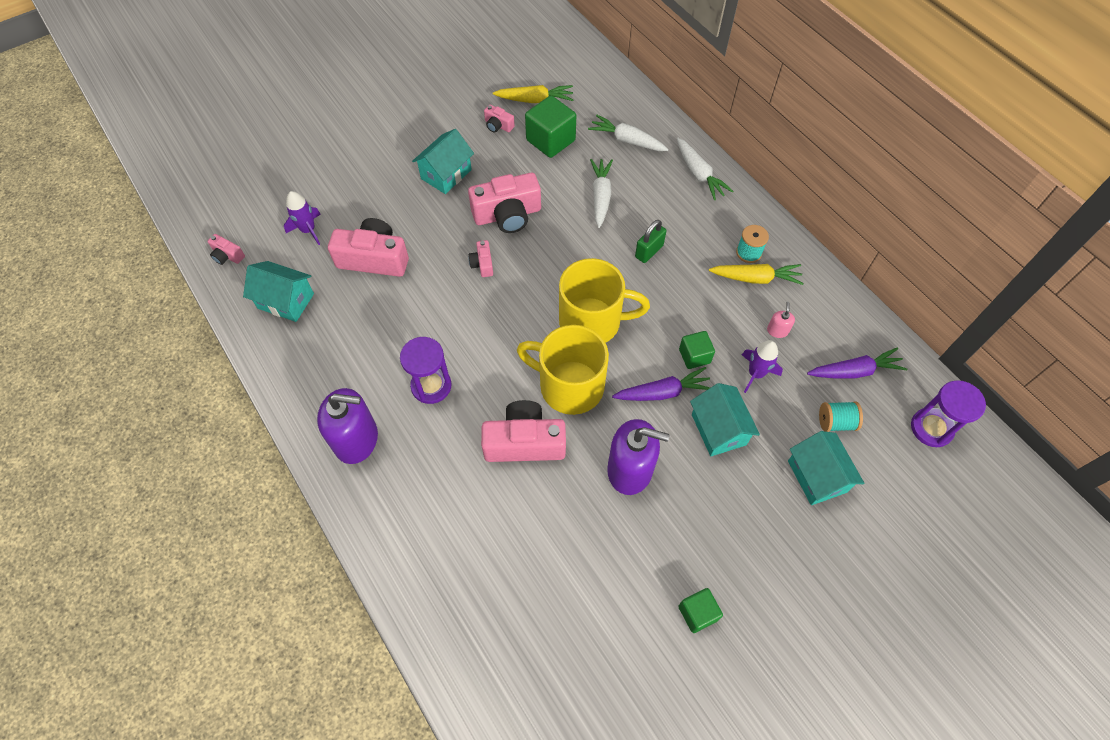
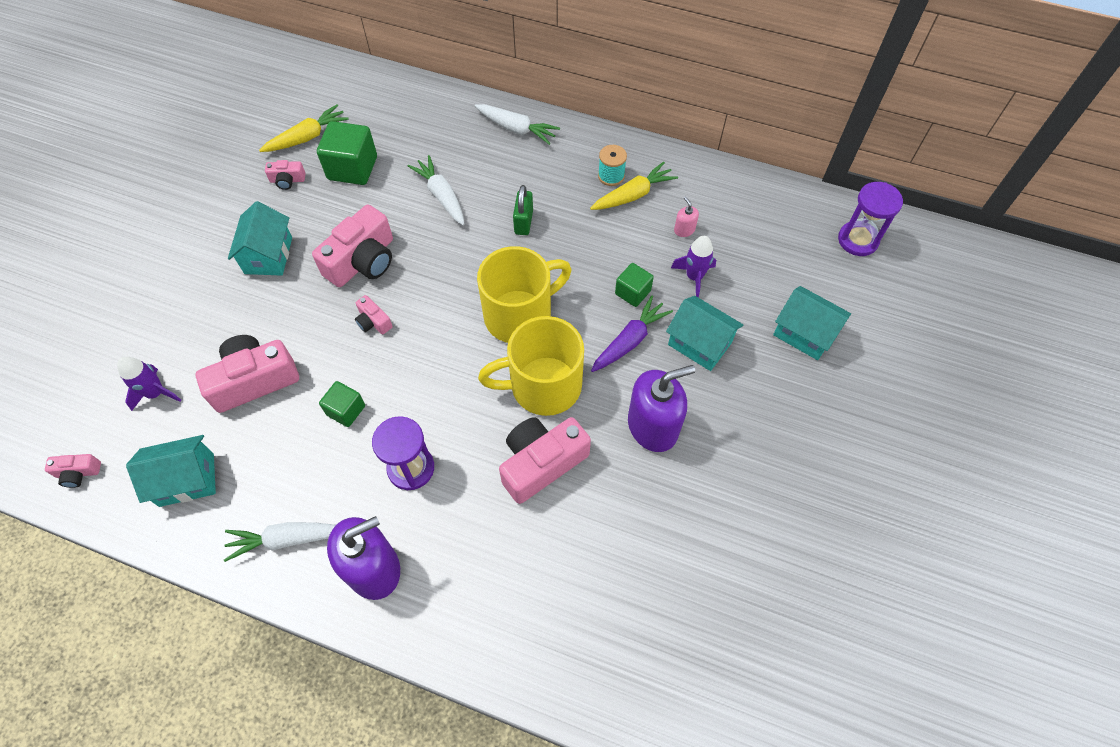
camera: 35 degrees left, 0 degrees up
white carrot [588,115,669,151] -> white carrot moved to [224,522,336,562]
green cube [678,588,723,633] -> green cube moved to [319,381,365,427]
purple carrot [807,347,908,379] -> none
turquoise spool [819,401,863,432] -> none

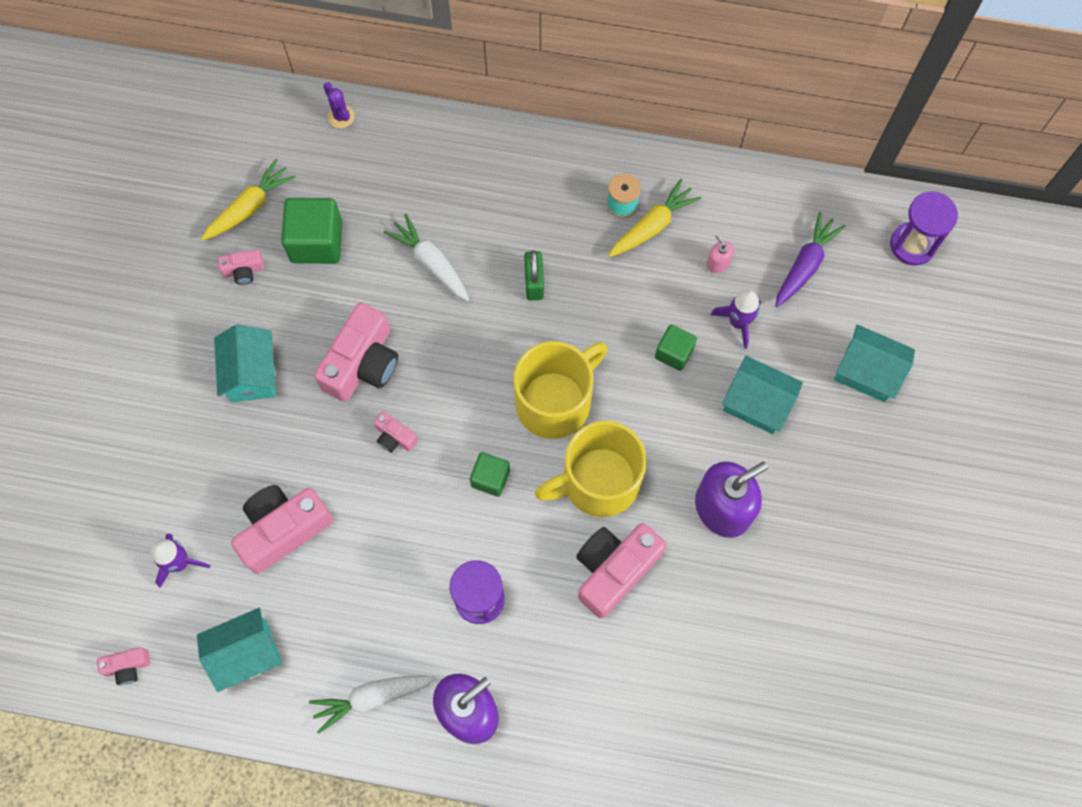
camera: 10 degrees left, 10 degrees up
green cube [319,381,365,427] -> green cube moved to [470,452,510,497]
white carrot [475,104,560,145] -> none
purple carrot [591,296,673,372] -> purple carrot moved to [775,212,846,307]
none -> purple cactus [323,82,355,128]

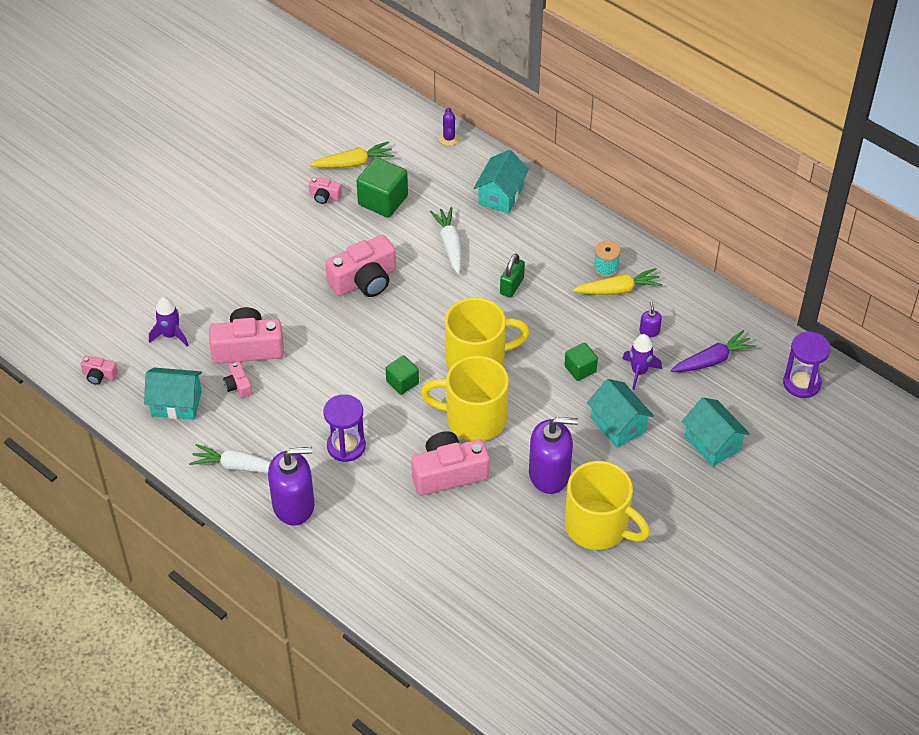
camera: 30 degrees right, 20 degrees down
turquoise house [214,324,276,402] -> turquoise house moved to [474,150,529,213]
pink camera [374,411,418,453] -> pink camera moved to [223,361,252,398]
pink soap dispenser [707,235,734,273] -> purple soap dispenser [639,301,662,338]
none -> yellow mug [565,461,650,550]

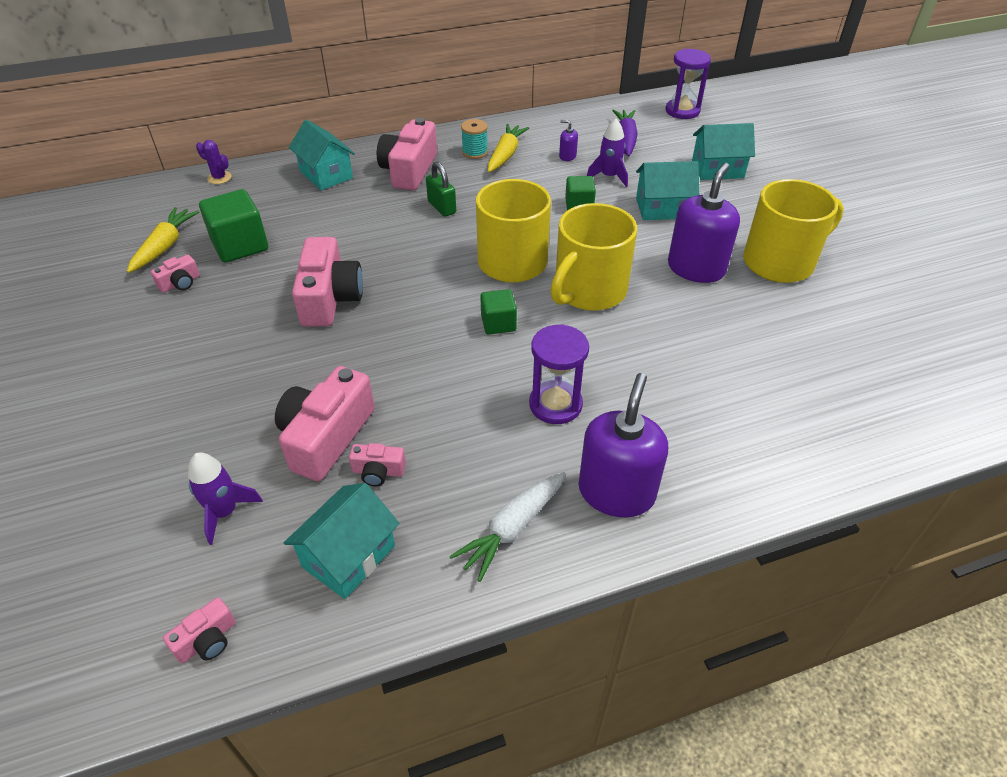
camera: 60 degrees left, 5 degrees down
pink camera [411,431,490,495] -> pink camera moved to [377,118,437,190]
white carrot [430,207,462,274] -> none

